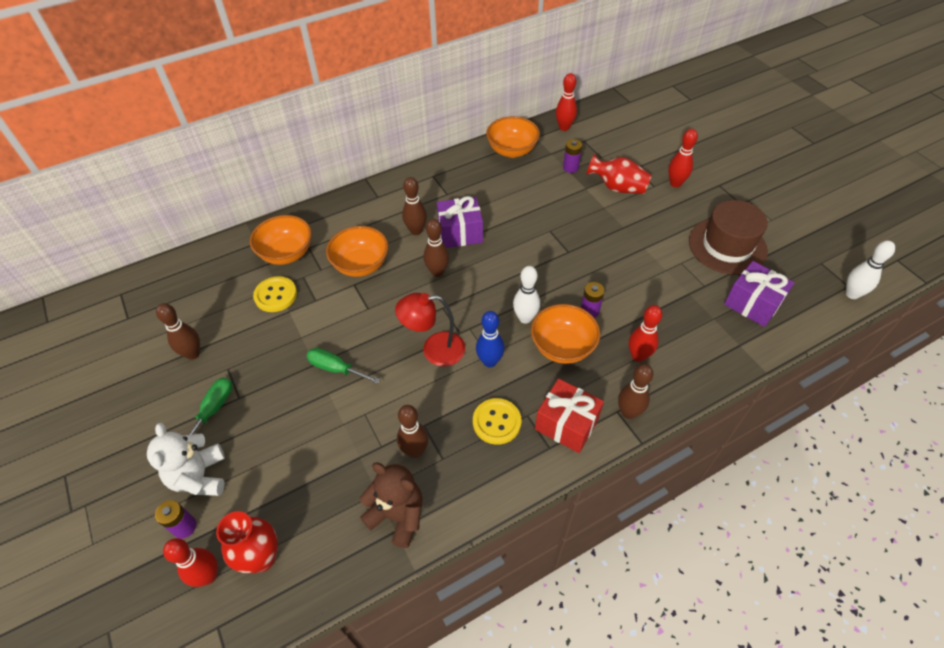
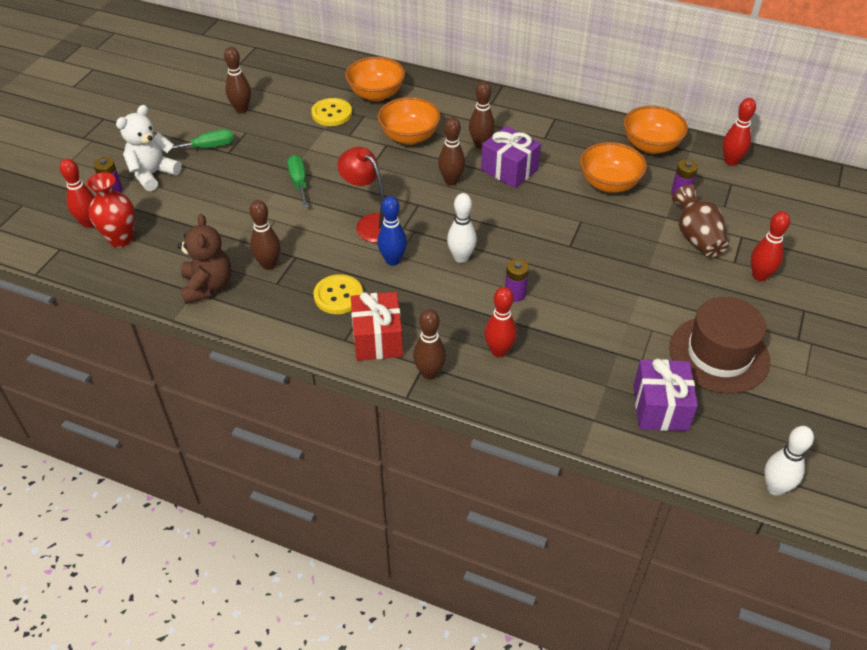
camera: 50 degrees right, 5 degrees down
orange bowl [531,304,600,364] -> orange bowl moved to [580,142,647,193]
red vase [586,154,652,194] -> brown vase [672,184,728,257]

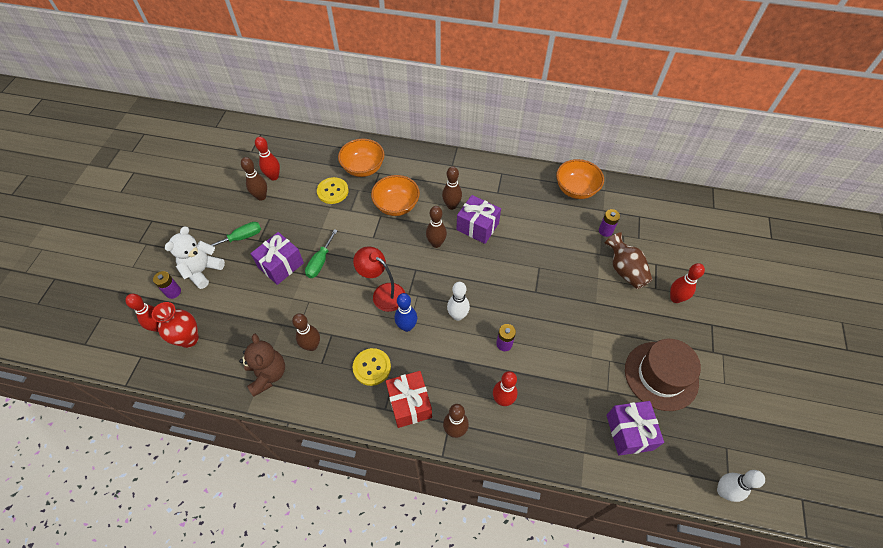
camera: 10 degrees left, 10 degrees up
green screwdriver [287,155,309,208] -> green screwdriver turned 135 degrees counterclockwise [305,229,338,278]
orange bowl [580,142,647,193] -> none
red bowling pin [723,98,756,166] -> red bowling pin moved to [255,137,280,181]
none -> purple gift [250,232,304,285]

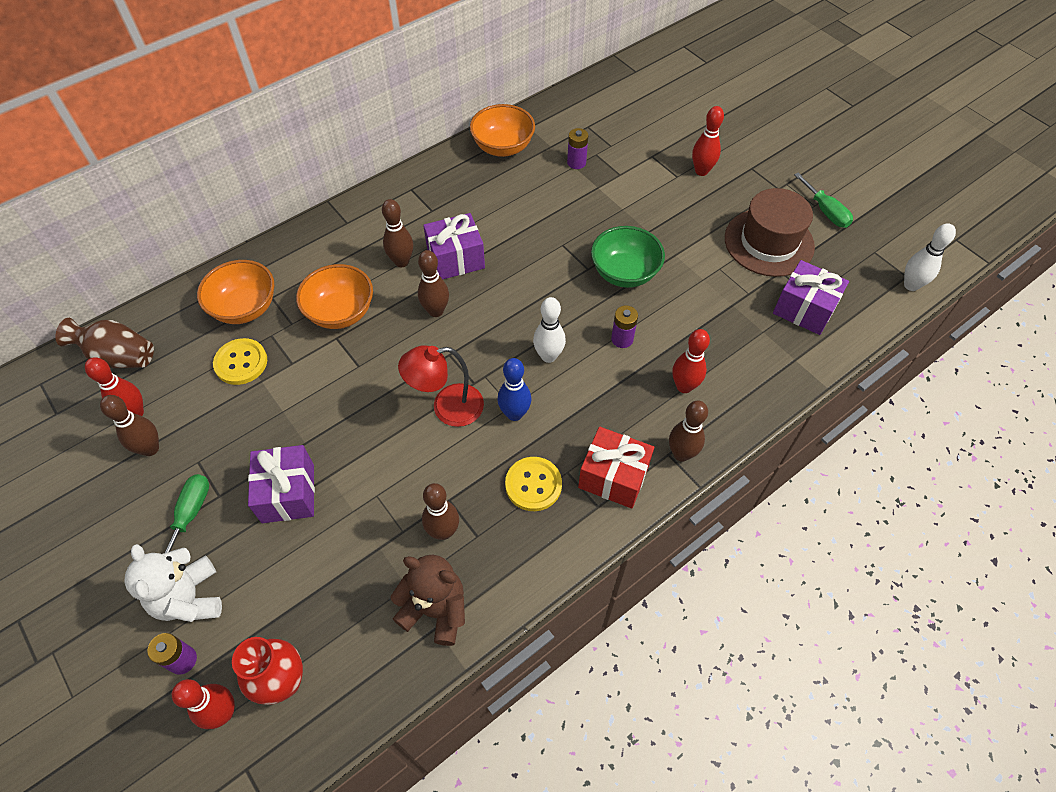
camera: 50 degrees left, 0 degrees up
green screwdriver [305,229,338,278] -> green screwdriver moved to [794,173,853,228]
brown vase [604,232,653,289] -> brown vase moved to [55,318,154,368]
none -> green bowl [591,226,665,288]

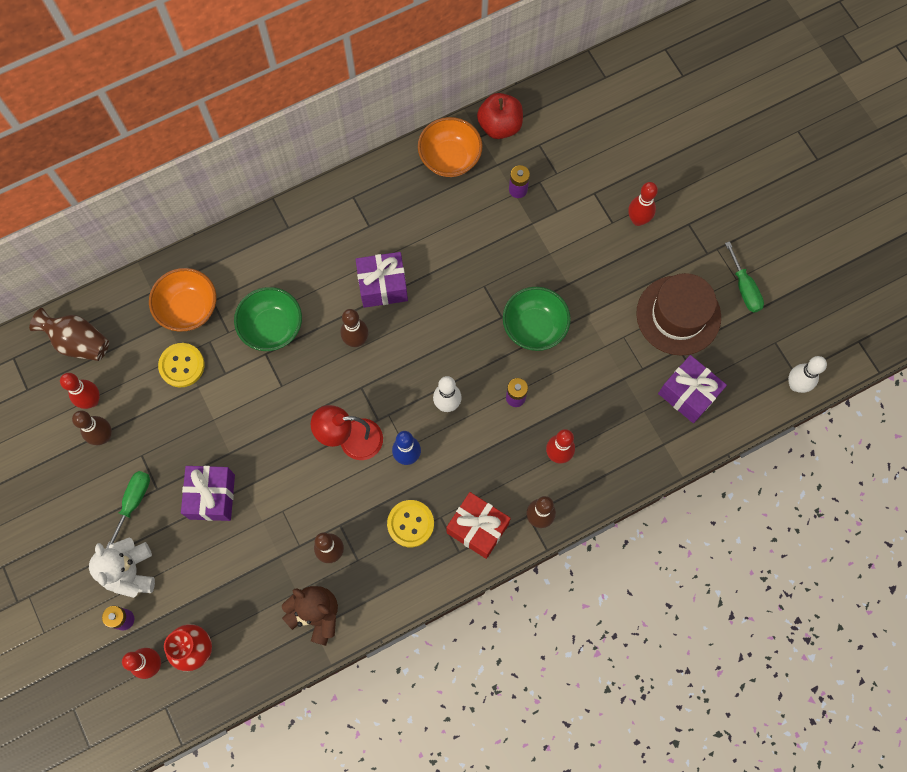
camera: 10 degrees right, 15 degrees up
orange bowl [296,264,373,329] -> green bowl [234,287,302,351]
brown bowling pin [382,199,413,267] -> none
none -> red apple [477,93,523,139]

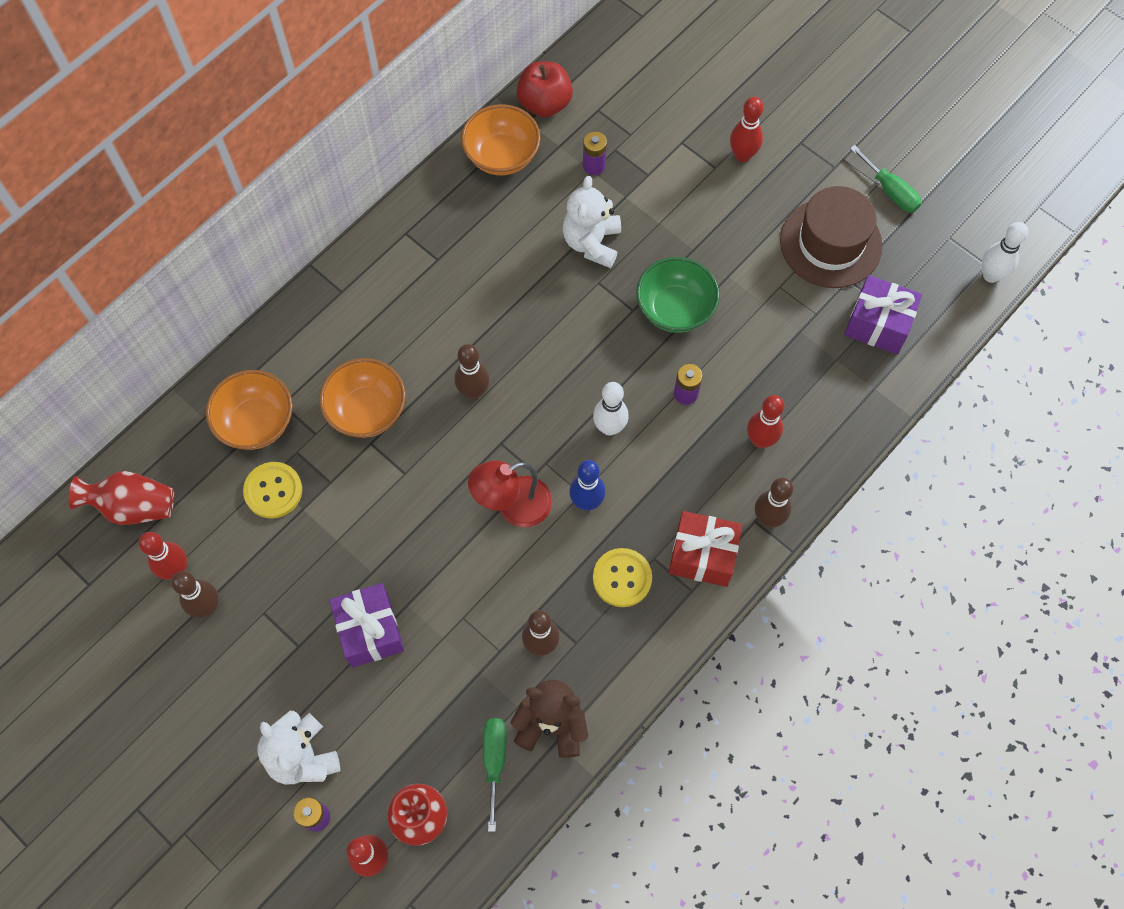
camera: 20 degrees left, 5 degrees down
brown vase [29,308,109,361] -> red vase [69,471,174,525]
green screwdriver [106,471,150,548] -> green screwdriver moved to [483,718,507,832]
green bowl [234,287,302,351] -> orange bowl [319,358,406,438]
purple gift [356,252,408,308] -> none
none -> white teddy bear [563,176,621,268]

